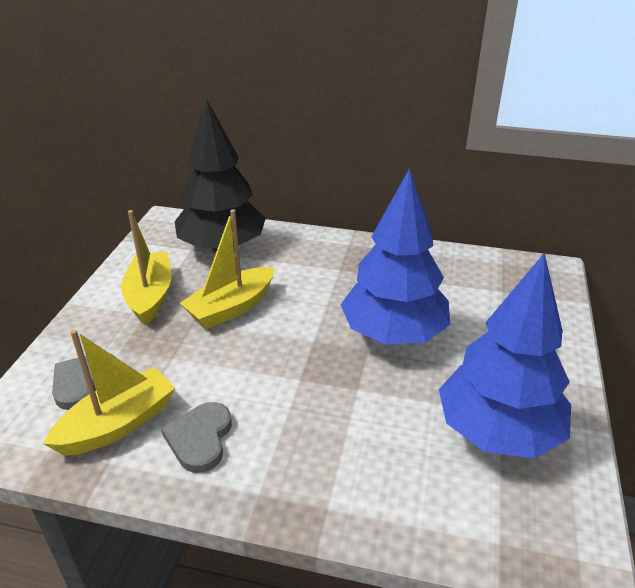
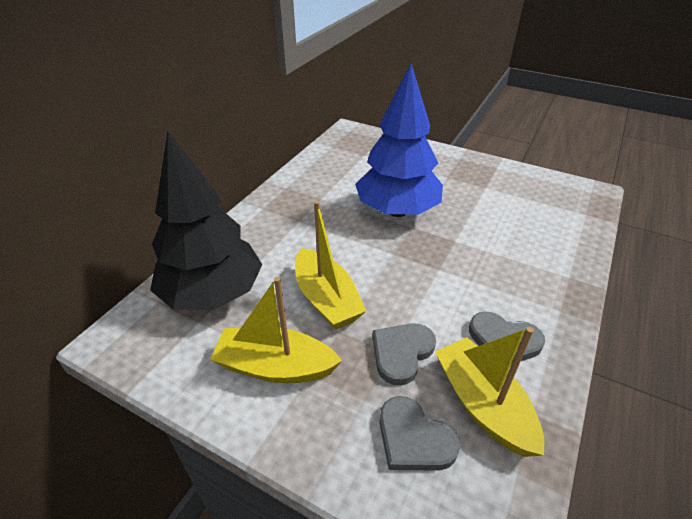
camera: 75 degrees left, 5 degrees up
blue tree [439,253,571,458] -> none
none -> grey heart [372,324,436,386]

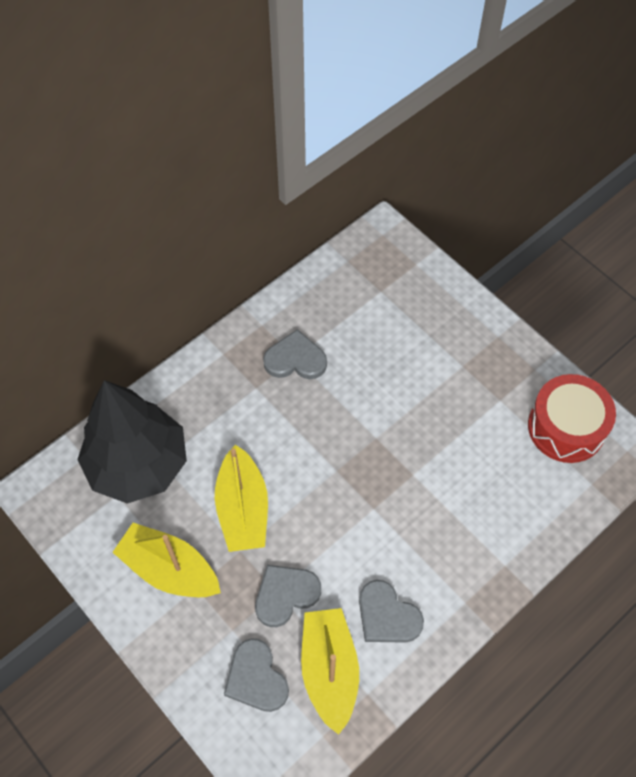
camera: 20 degrees right, 20 degrees up
blue tree [355,64,443,217] -> none
none -> grey heart [263,329,327,379]
none -> red drum [528,374,616,463]

